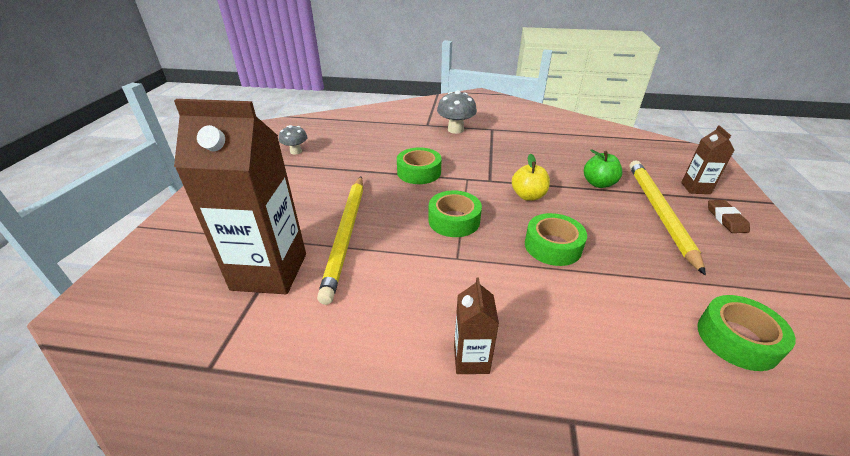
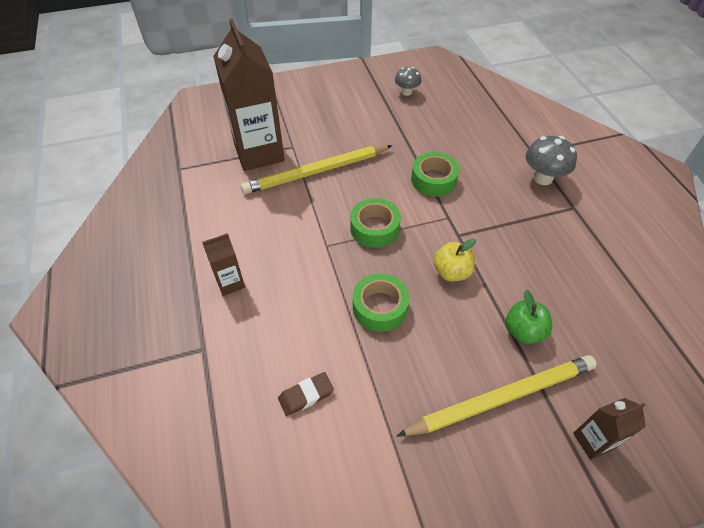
camera: 65 degrees right, 15 degrees up
green tape [697,295,796,371] -> none
brown eraser [708,200,750,233] -> brown eraser moved to [278,372,334,416]

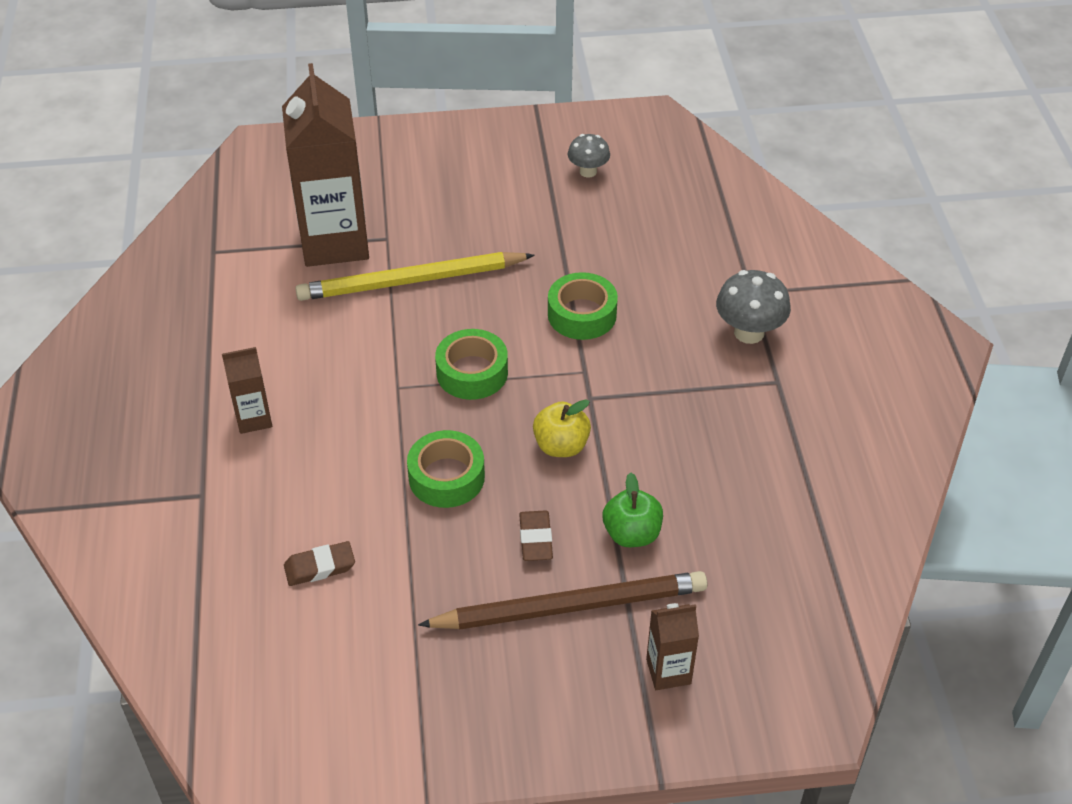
camera: 10 degrees right, 5 degrees down
yellow pencil [397,355,597,436] -> brown pencil [418,571,707,630]
none -> brown eraser [519,511,553,561]

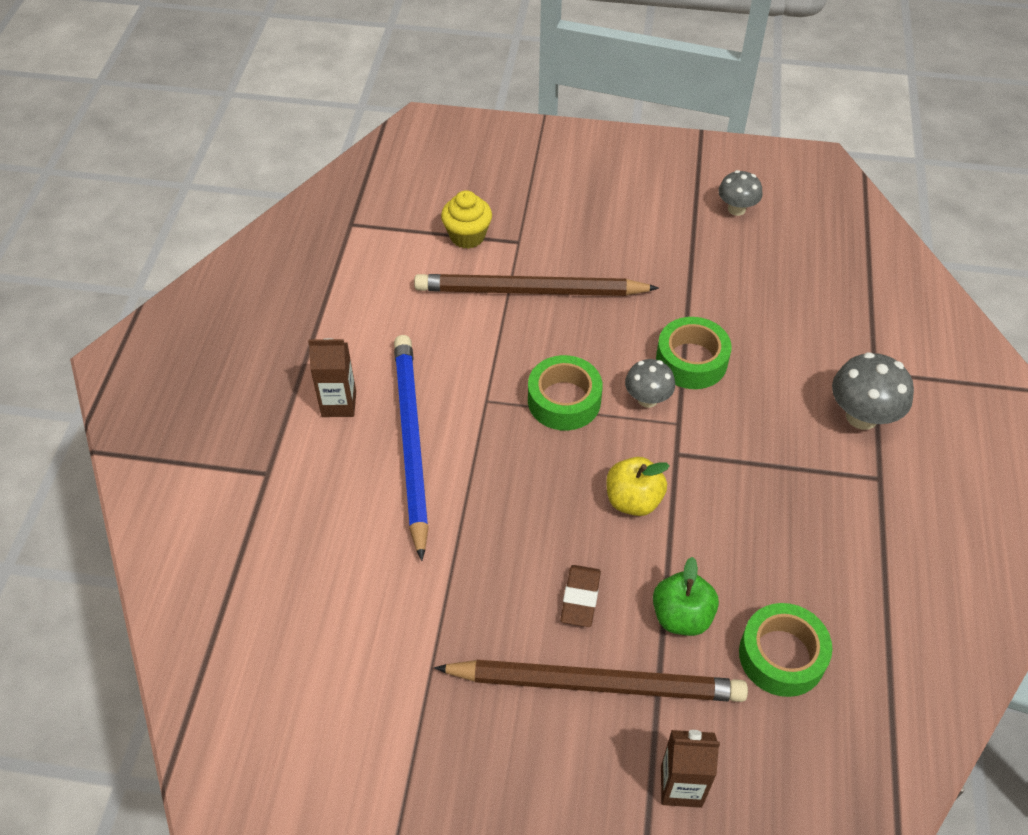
camera: 15 degrees right, 5 degrees up
brown carton [282,63,369,267] -> yellow cupcake [441,190,492,249]
brown eraser [284,541,355,586] -> none
yellow pencil [295,252,535,301] -> brown pencil [414,274,659,296]
green tape [407,430,485,508] -> green tape moved to [739,603,833,697]
none -> blue pencil [394,335,429,561]
none -> grey mushroom [625,359,675,408]

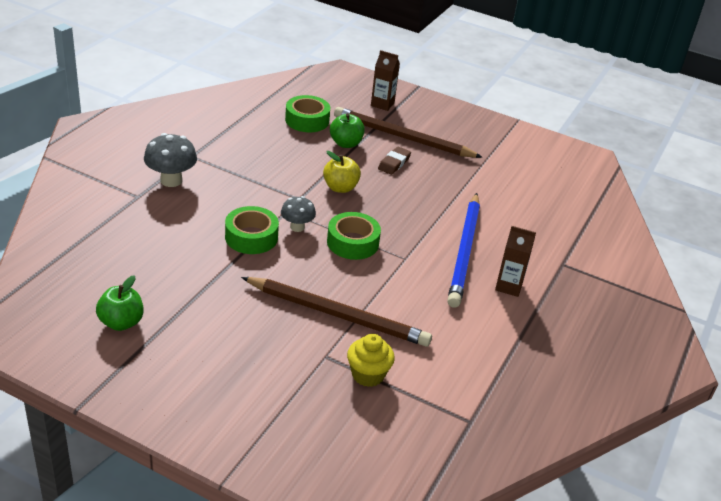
camera: 165 degrees left, 15 degrees down
grey mushroom [718,170,762,216] -> green apple [96,275,144,331]

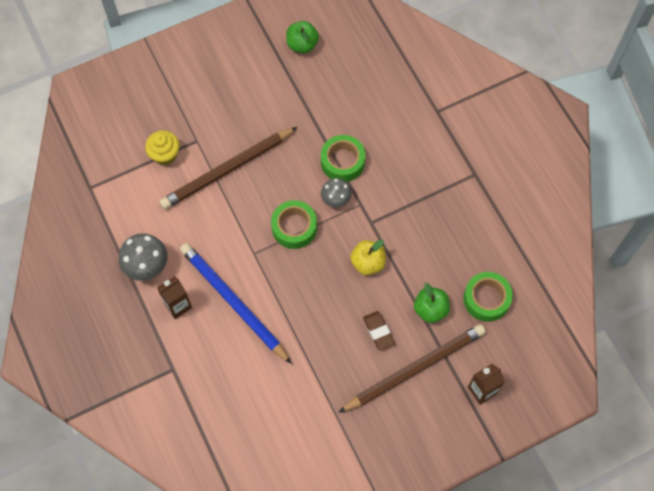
camera: 130 degrees right, 30 degrees up
grey mushroom [144,133,197,187] -> grey mushroom moved to [119,233,168,281]

